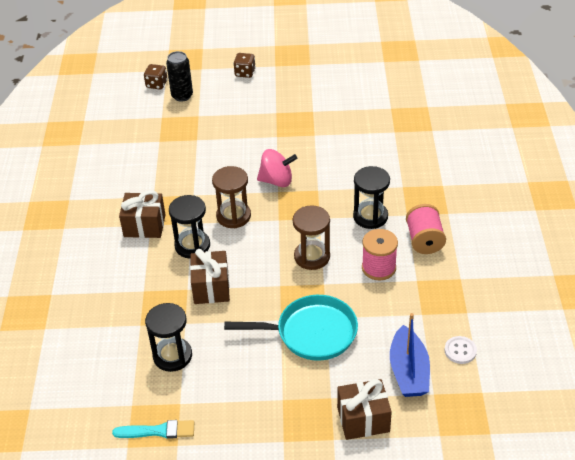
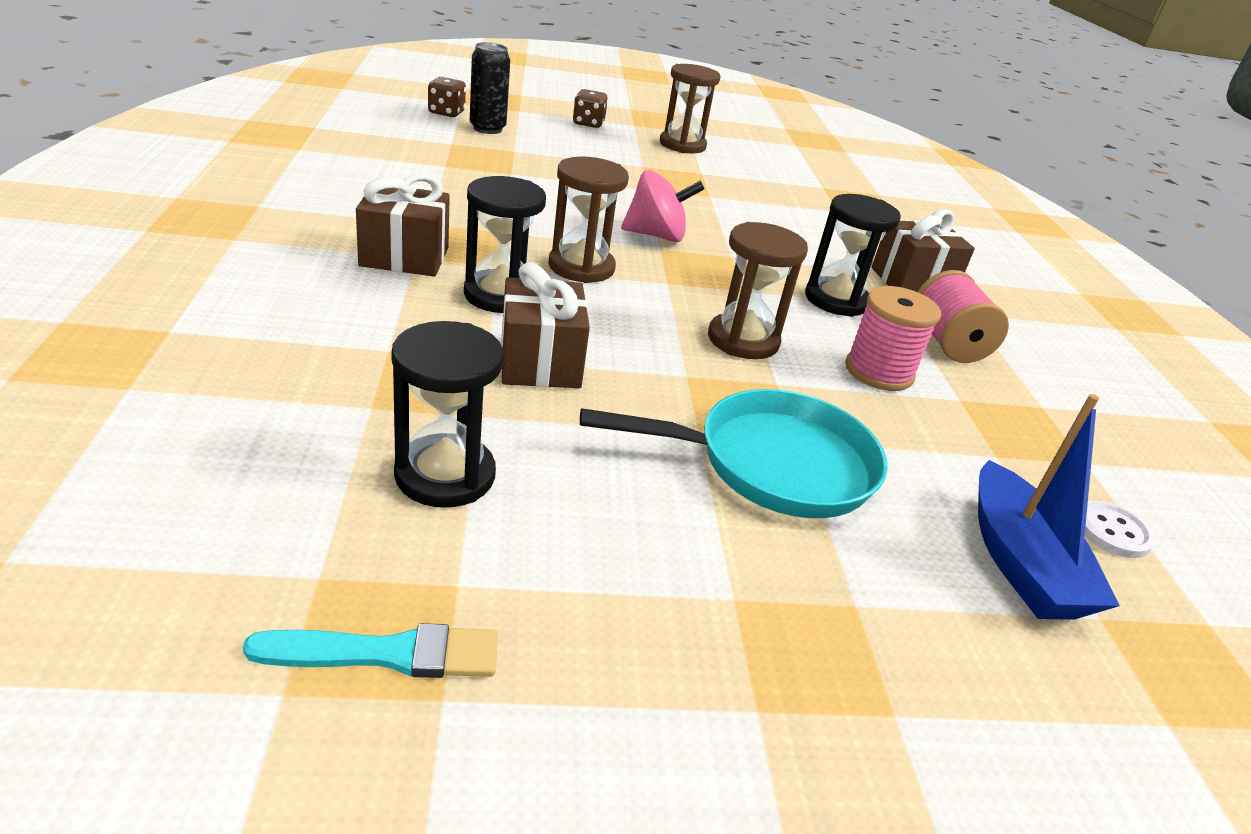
camera: 10 degrees left, 10 degrees down
brown gift [337,379,392,440] -> brown gift moved to [872,209,975,292]
none -> brown hourglass [660,64,720,153]

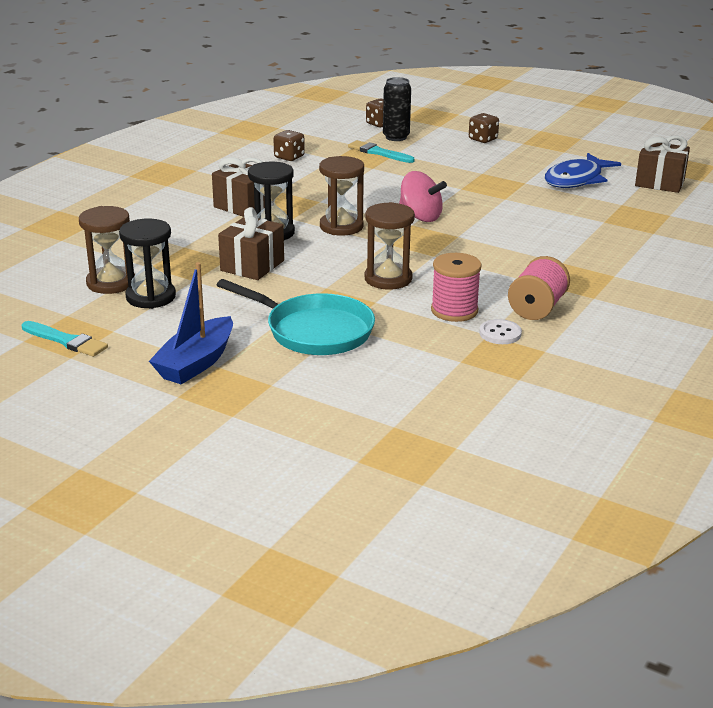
camera: 40 degrees right, 5 degrees down
brown hourglass [660,64,720,153] -> brown hourglass moved to [79,206,135,294]
black hourglass [805,194,901,317] -> none
brown gift [872,209,975,292] -> brown gift moved to [635,135,690,193]
blue boat [978,394,1120,620] -> blue boat moved to [149,262,233,384]
white button [1085,500,1155,558] -> white button moved to [479,319,522,344]
none -> brown dice [273,130,305,161]
none -> turquoise brush [348,140,414,163]
none -> blue fish [545,153,621,188]

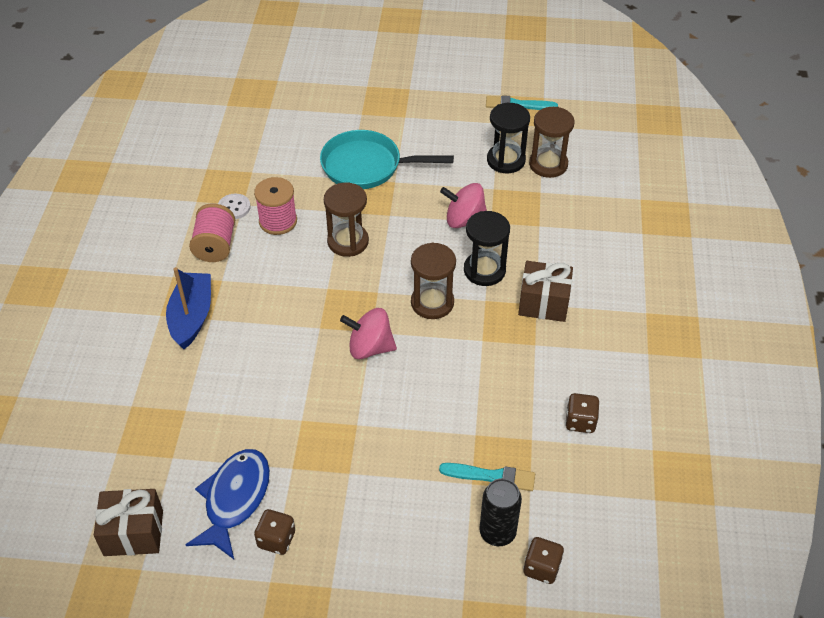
camera: 155 degrees right, 20 degrees up
blue boat [149,262,233,384] -> blue boat moved to [166,267,211,349]
brown gift [218,207,284,280] -> pink spinning top [440,183,487,228]
brown dice [469,113,499,143] -> brown dice moved to [254,509,295,555]

